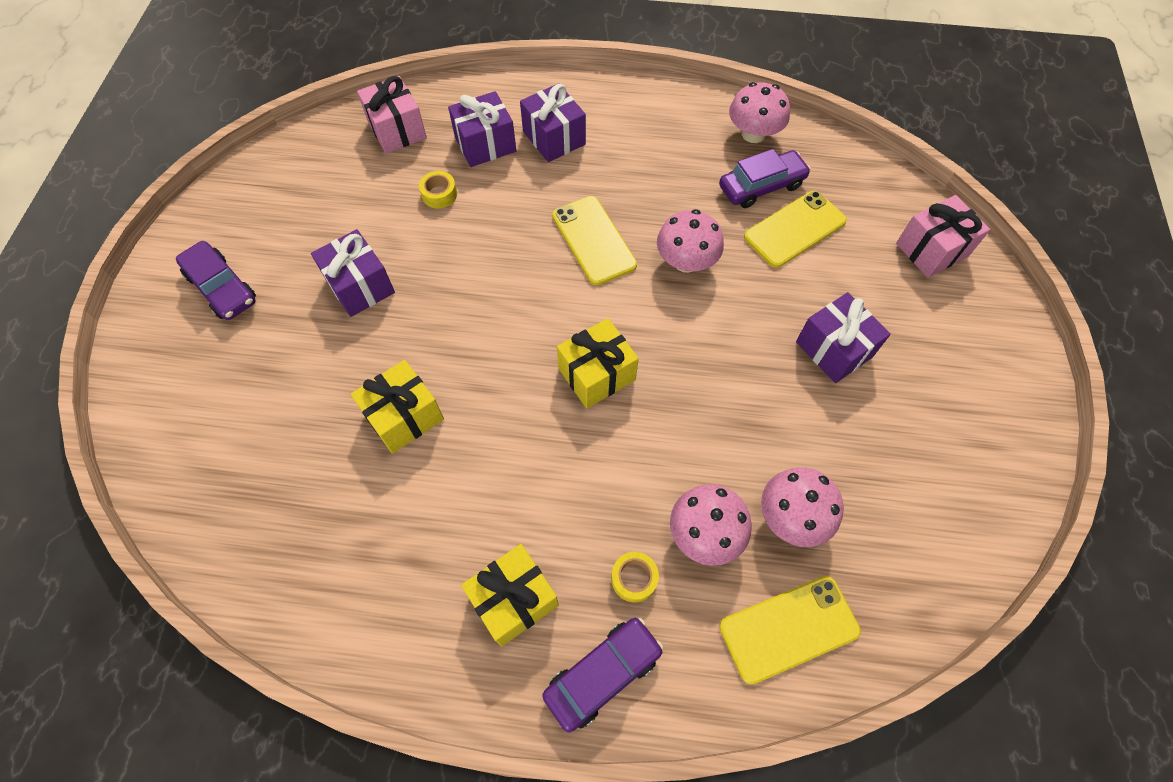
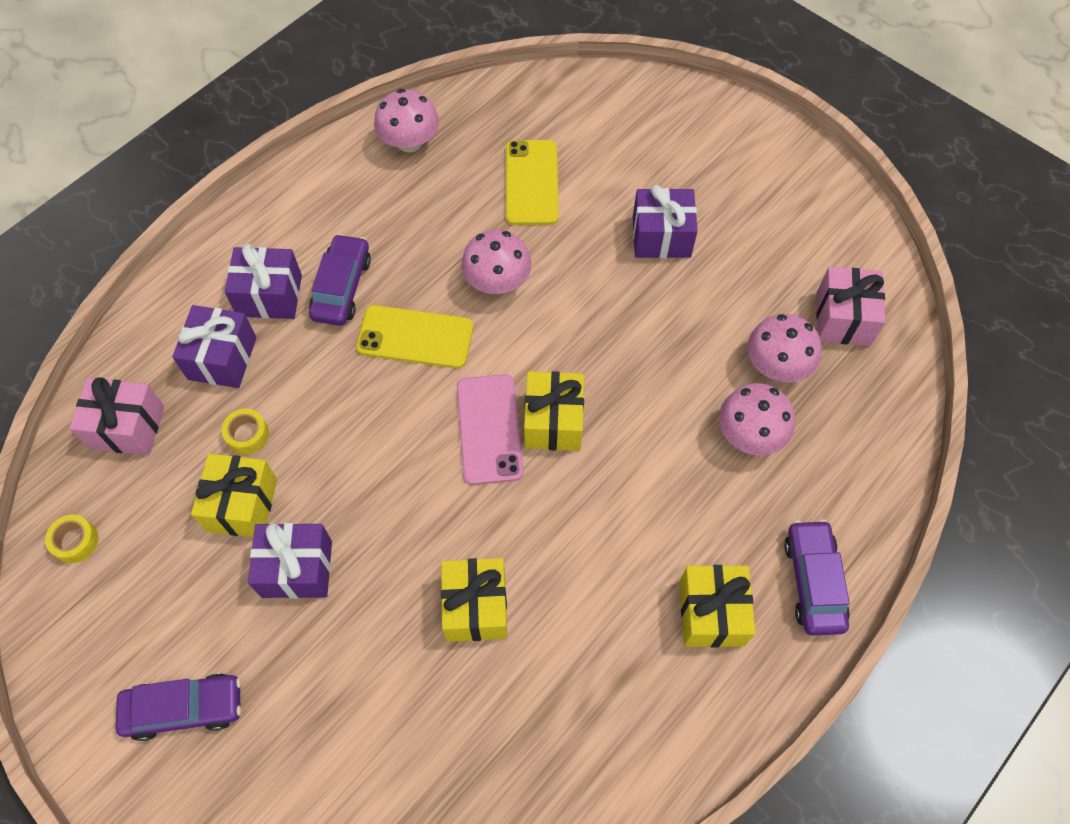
camera: 55 degrees left, 0 degrees up
yellow tape [611,552,659,603] -> yellow tape moved to [45,515,98,563]
purple car [719,149,811,208] -> purple car moved to [309,234,371,326]
yellow phone [719,576,861,684] -> none
pink gift [896,195,990,278] -> pink gift moved to [816,267,885,346]
none -> yellow gift [191,454,277,537]
none -> pink phone [457,374,523,485]

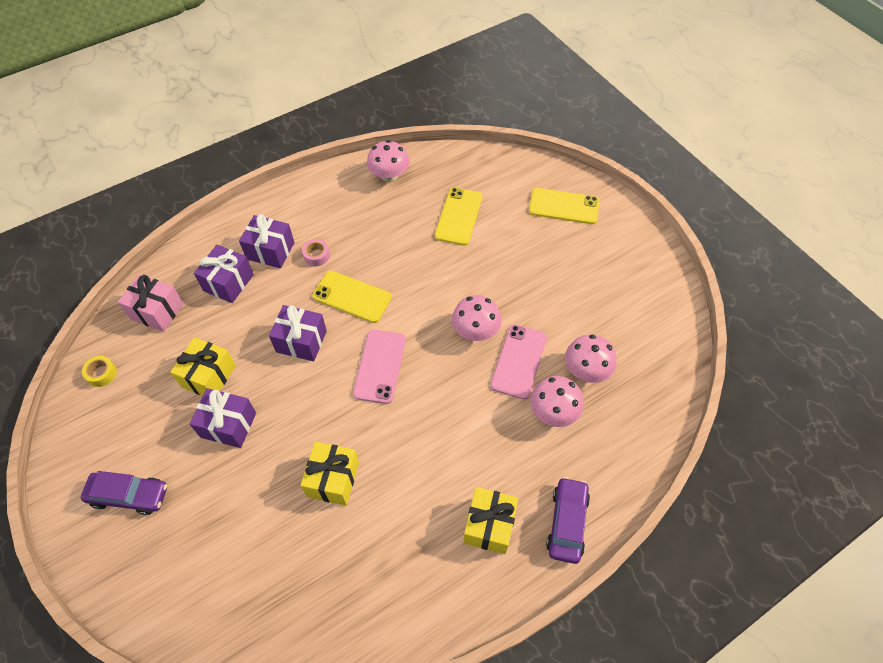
camera: 15 degrees right, 5 degrees down
yellow tape [222,409,269,455] -> none
purple car [309,234,371,326] -> pink tape [302,239,330,266]
pink mushroom [461,230,531,294] -> pink mushroom moved to [452,295,502,341]
yellow gift [524,371,584,451] -> none
purple gift [633,185,698,258] -> purple gift moved to [269,305,327,361]
pink gift [816,267,885,346] -> none
none -> pink phone [490,324,547,399]
none -> yellow phone [529,188,599,224]

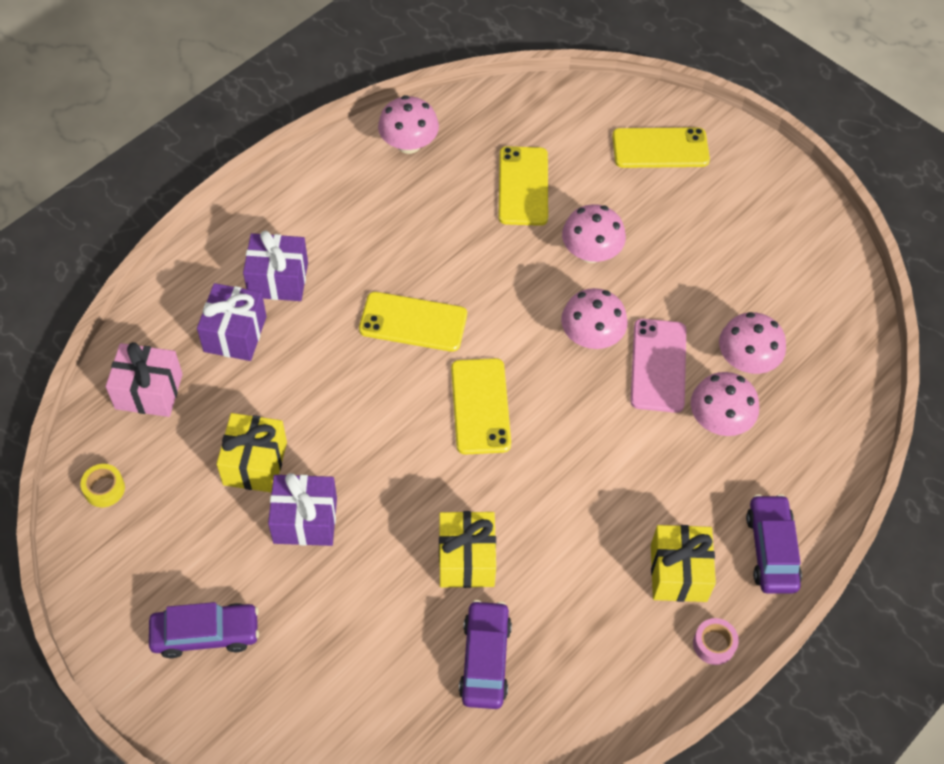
camera: 15 degrees left, 0 degrees up
purple gift [269,305,327,361] -> none
pink tape [302,239,330,266] -> pink tape moved to [693,618,739,665]
pink phone [353,330,406,404] -> yellow phone [451,358,511,455]
none -> purple car [459,600,512,709]
none -> pink mushroom [562,204,626,263]

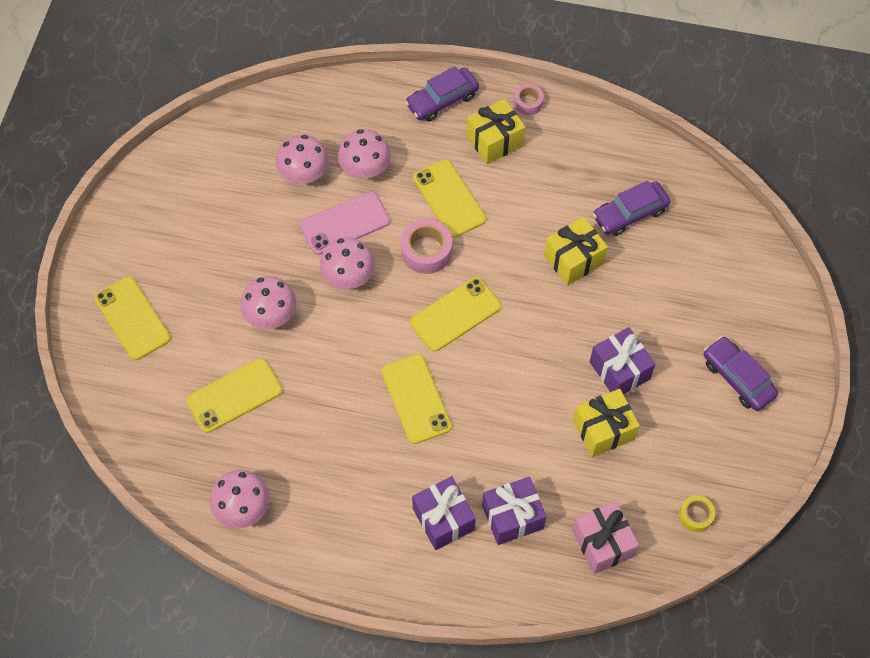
camera: 120 degrees left, 5 degrees up
none -> pink tape [401,219,452,274]
none -> yellow phone [413,159,486,238]

